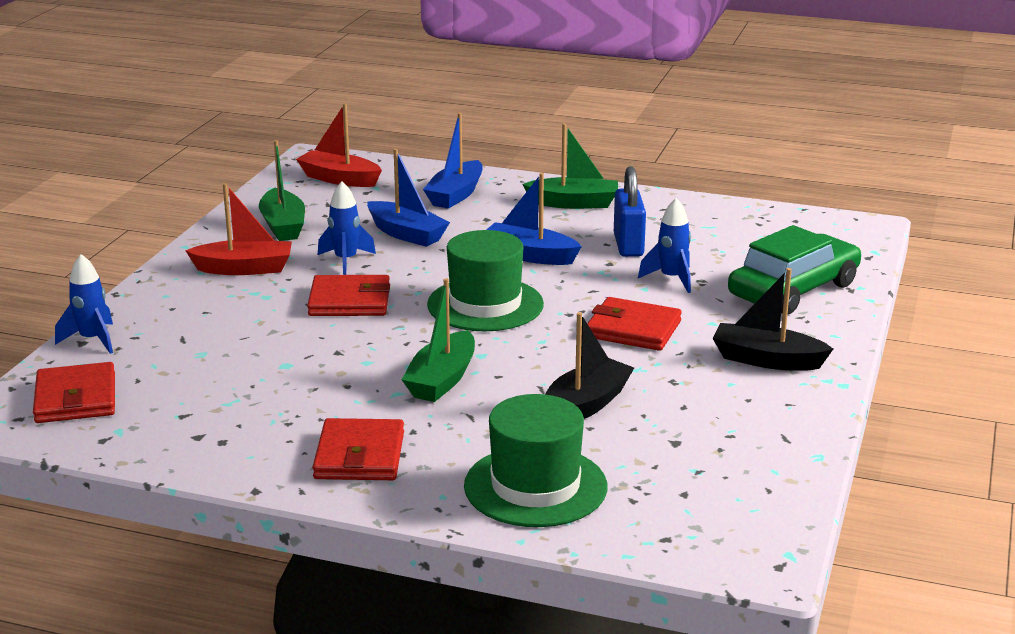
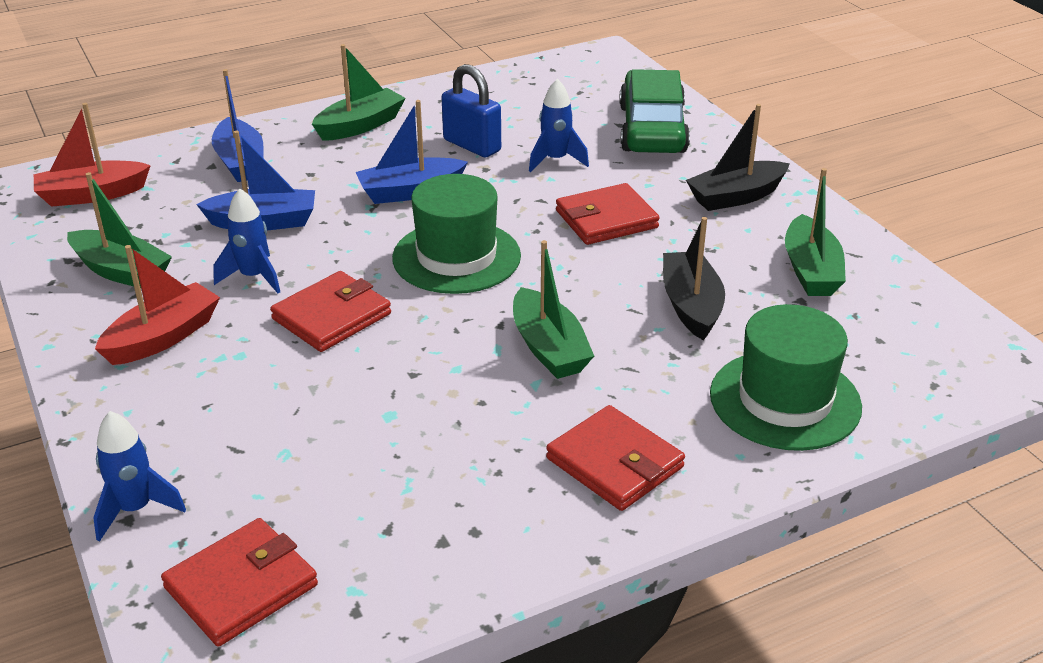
camera: 45 degrees left, 10 degrees up
red wallet [33,362,115,423] -> red wallet turned 75 degrees counterclockwise [161,518,318,647]
none -> green boat [785,168,846,296]

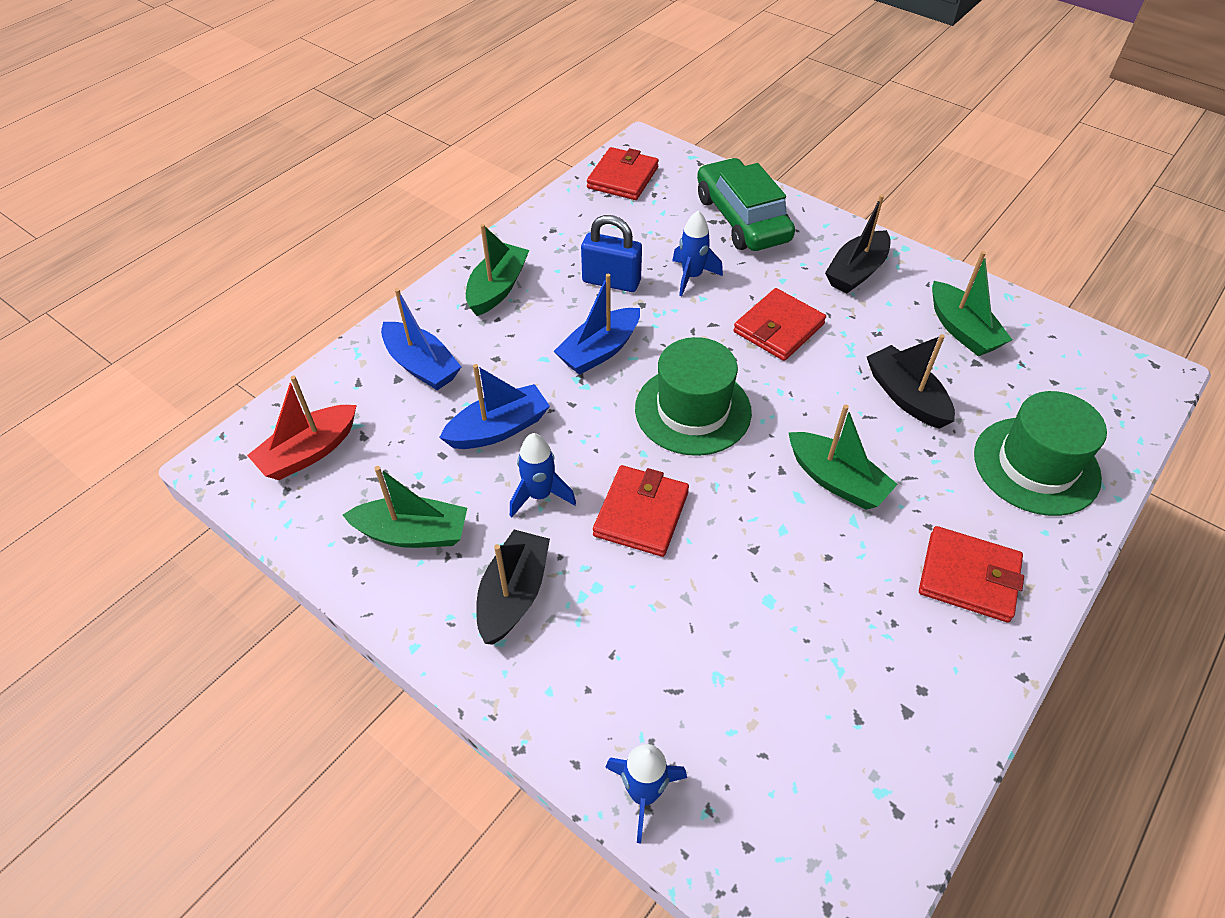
camera: 25 degrees left, 15 degrees up
red boat [95,245,220,365] -> black boat [476,530,550,645]
red wallet [161,518,318,647] -> red wallet moved to [587,147,659,200]

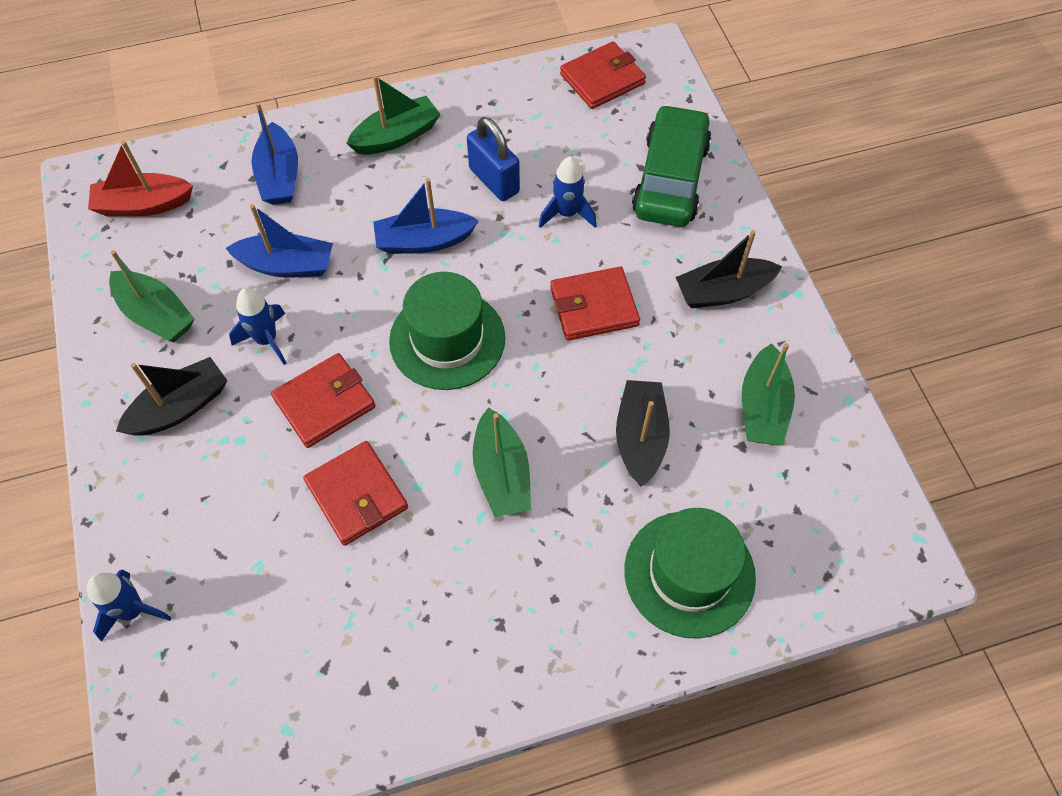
camera: 35 degrees right, 10 degrees up
red wallet [919,526,1024,623] -> red wallet moved to [303,441,408,546]

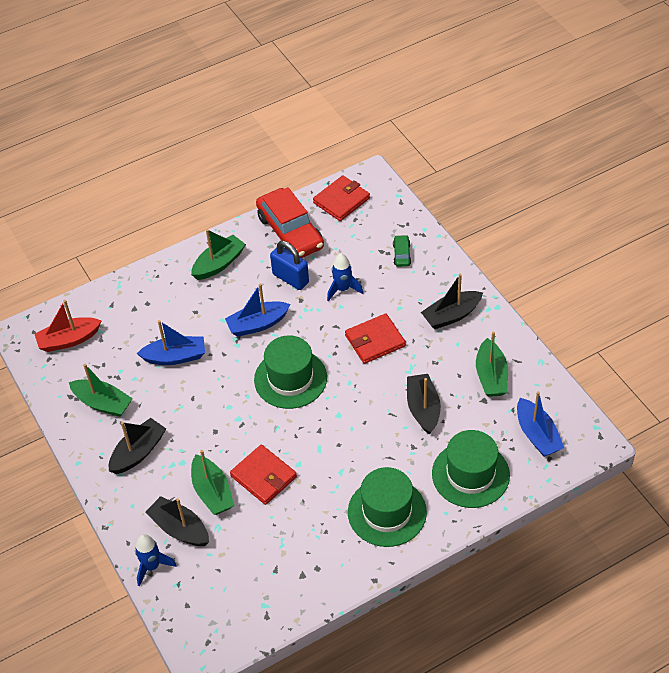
camera: 10 degrees left, 10 degrees down
blue rocket [229,288,286,365] -> none
blue boat [252,103,298,205] -> blue boat moved to [517,391,564,457]
red wallet [271,353,376,448] -> none
green boat [473,408,531,517] -> green boat moved to [191,450,234,515]
green car [632,104,711,227] -> green car [393,235,411,267], size x0.43
none -> black boat [146,496,209,546]
none -> red car [256,187,324,258]
none -> green hat [348,467,427,547]

